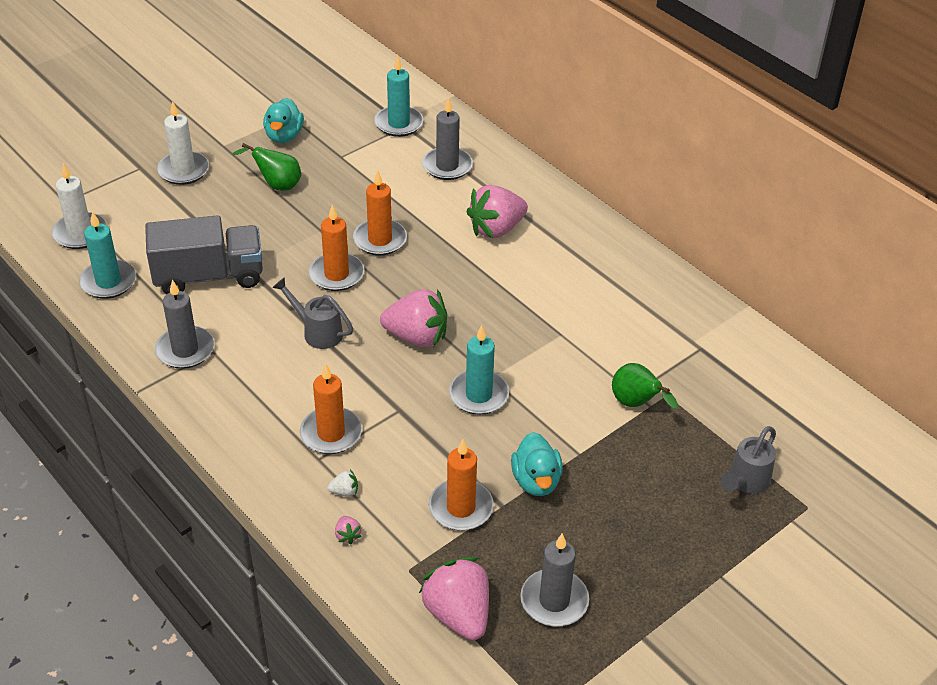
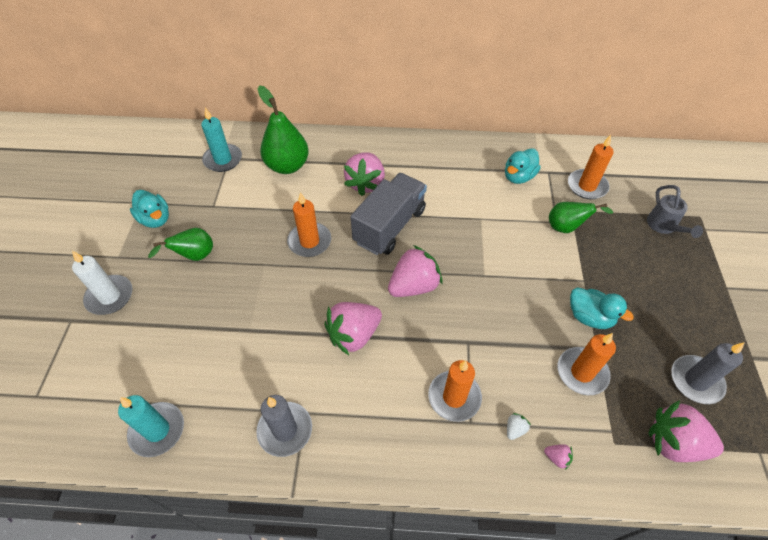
camera: 45 degrees left, 10 degrees up
white candle [52,163,107,249] -> none
grey truck [145,215,263,294] -> grey truck moved to [351,173,427,255]
grey watering can [272,277,353,349] -> pink strawberry [324,302,382,355]
orange candle [309,205,364,291] -> orange candle moved to [568,135,614,199]
grey candle [422,98,473,180] -> green pear [258,85,309,174]
turquoise candle [449,325,509,415] -> none
none -> turquoise duck [505,148,541,184]

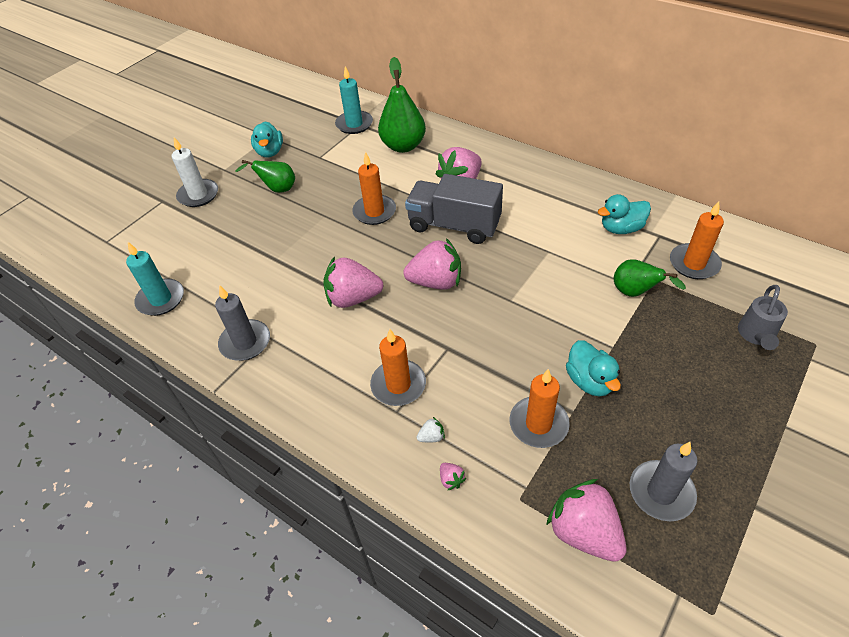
camera: 35 degrees right, 5 degrees down
grey truck [351,173,427,255] -> grey truck turned 135 degrees counterclockwise [405,174,503,244]

